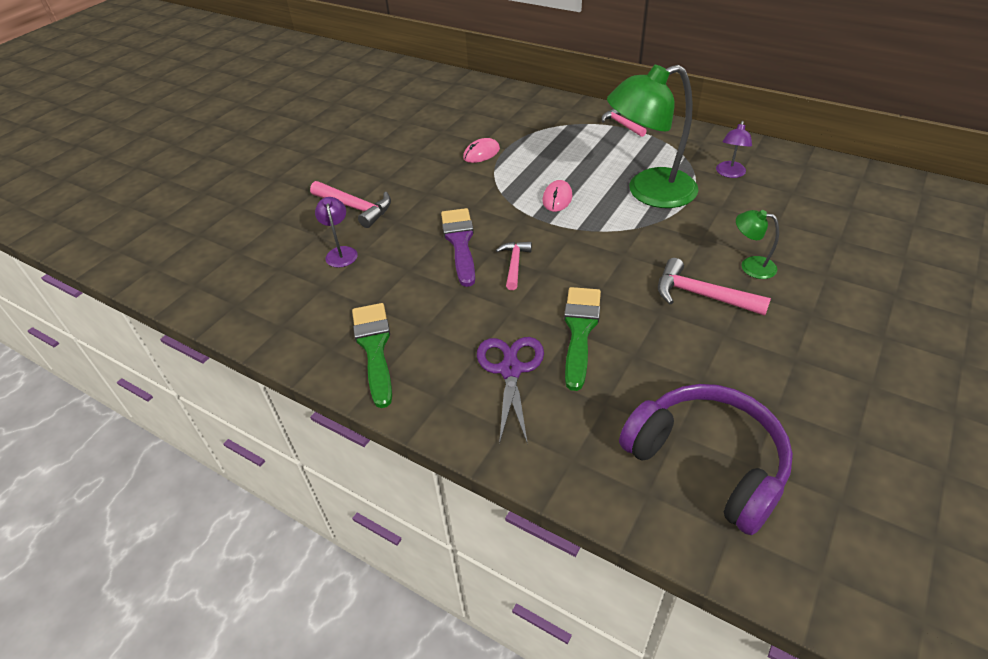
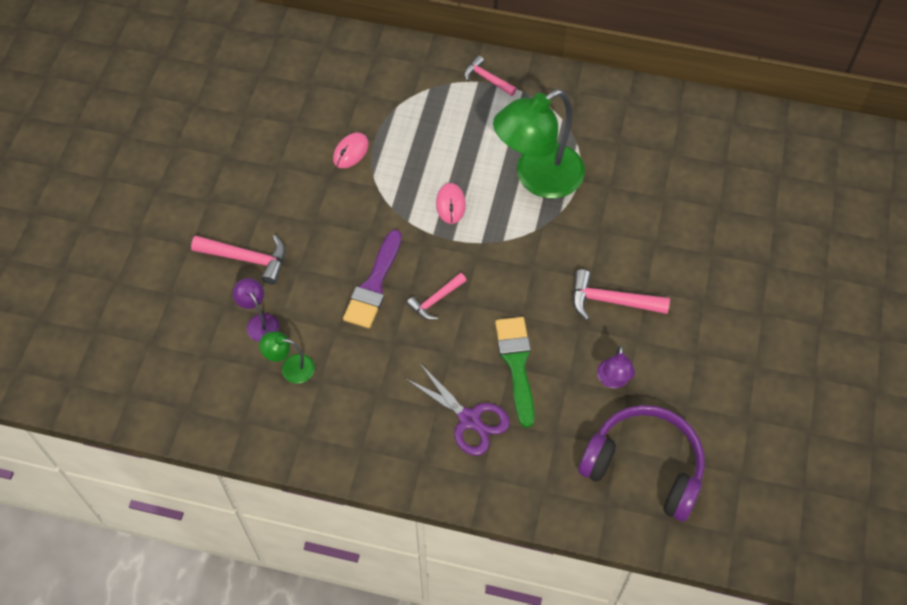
camera: 20 degrees left, 15 degrees up
green brush [352,303,392,408] -> none
purple brush [441,208,475,287] -> purple brush turned 135 degrees counterclockwise [343,230,402,328]
purple scissors [477,337,544,445] -> purple scissors turned 150 degrees clockwise [405,364,510,456]
pink hammer [496,242,532,290] -> pink hammer turned 120 degrees counterclockwise [406,273,467,320]
purple lamp [716,121,752,178] -> purple lamp moved to [597,345,635,388]
green lamp [736,210,779,279] -> green lamp moved to [259,332,315,383]

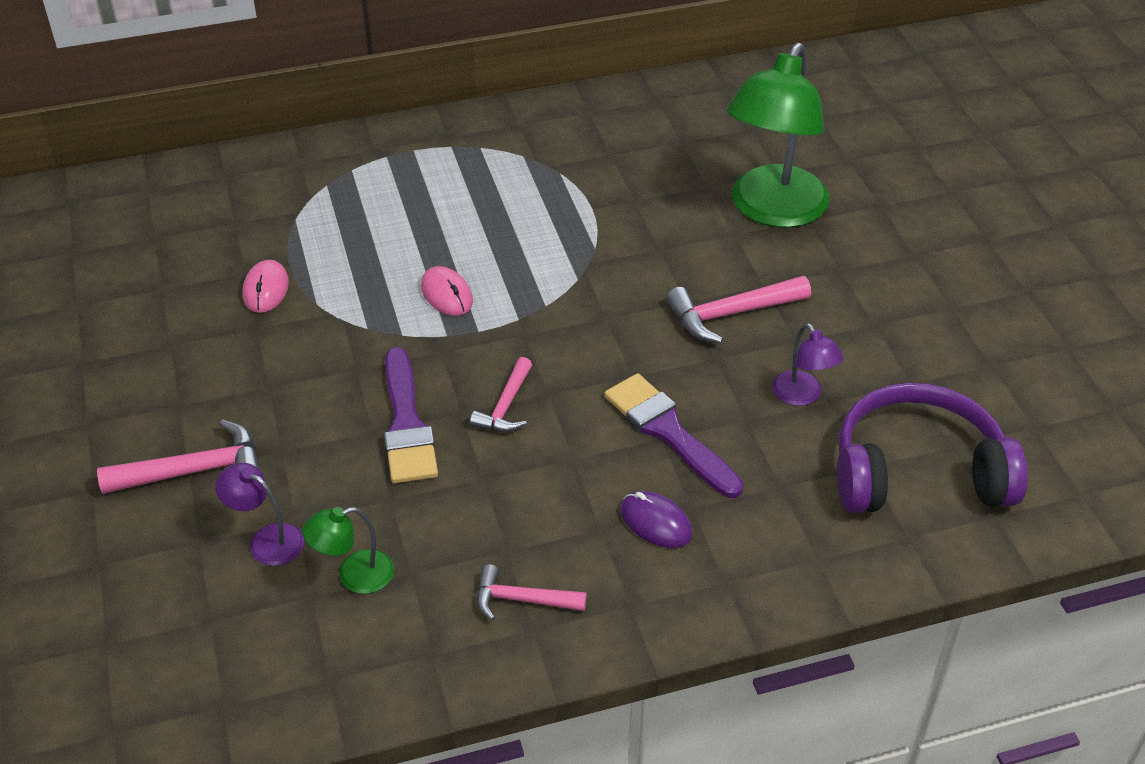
camera: 30 degrees left, 15 degrees down
purple scissors [405,364,510,456] -> purple mouse [620,491,693,548]
pink hammer [464,55,517,96] -> pink hammer moved to [477,565,587,621]
green lamp [493,89,585,199] -> green lamp moved to [727,43,830,228]
green brush [495,317,535,428] -> purple brush [605,373,743,498]

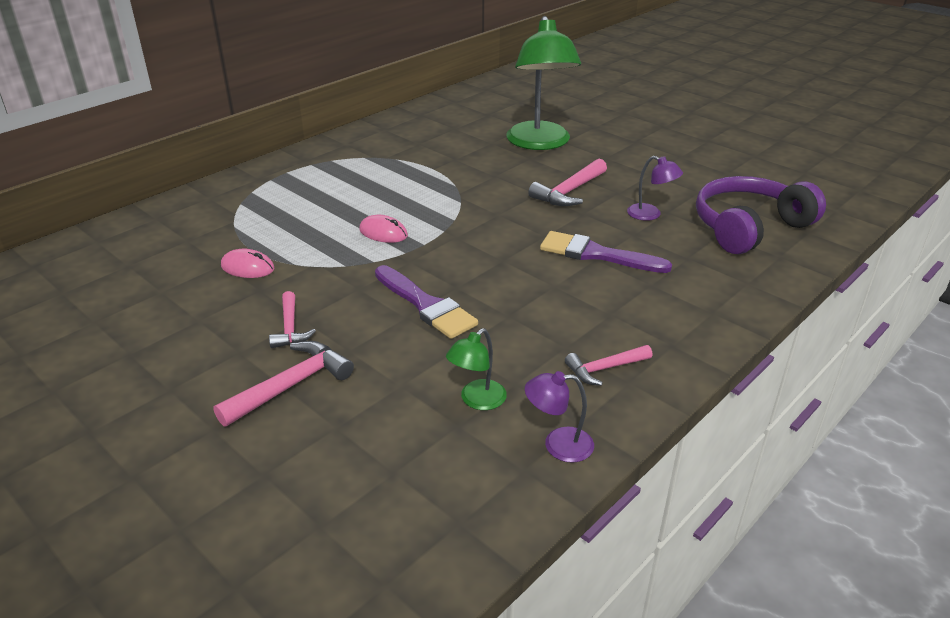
camera: 30 degrees left, 10 degrees down
purple lamp [215,463,304,566] -> purple lamp moved to [525,371,594,463]
pink mouse [242,260,289,313] -> pink mouse turned 45 degrees counterclockwise [221,249,274,278]
pink hammer [470,357,532,432] -> pink hammer moved to [269,291,316,348]
purple mouse [620,491,693,548] -> none

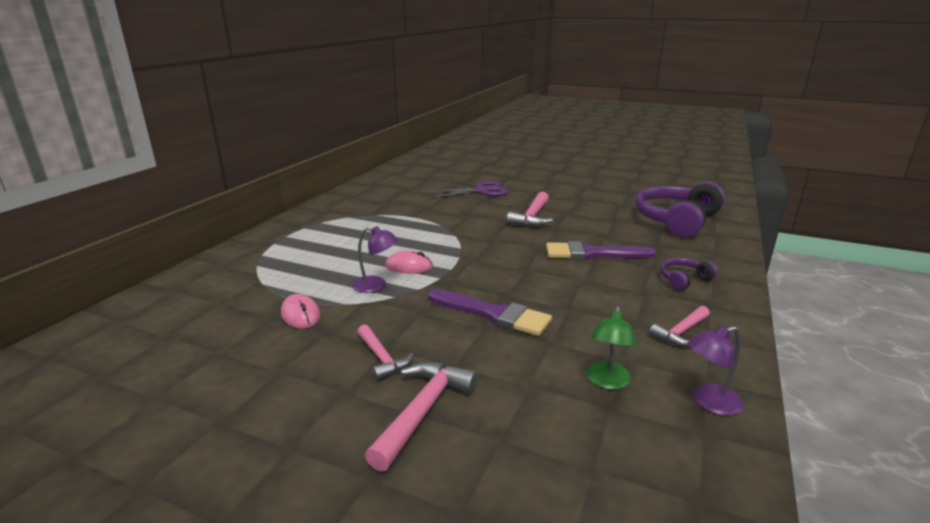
camera: 20 degrees left, 10 degrees down
pink mouse [221,249,274,278] -> pink mouse turned 60 degrees clockwise [281,294,320,329]
green lamp [506,16,581,150] -> purple scissors [429,181,508,197]
purple lamp [627,156,683,221] -> purple lamp moved to [352,226,399,293]
none -> purple headphones [660,258,718,290]

